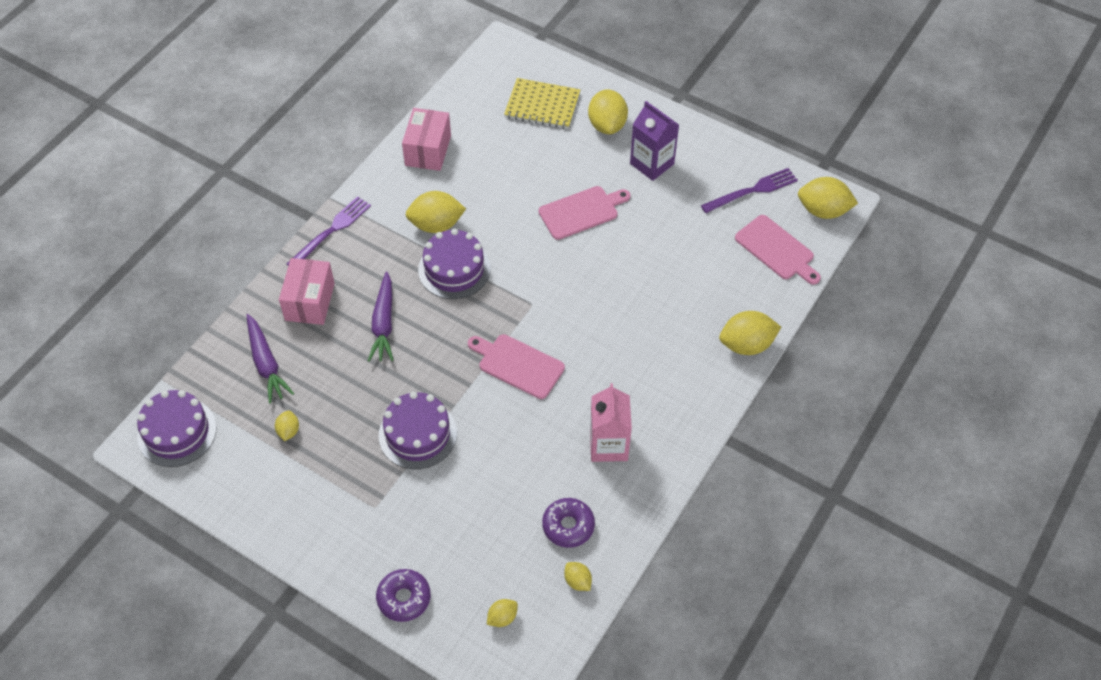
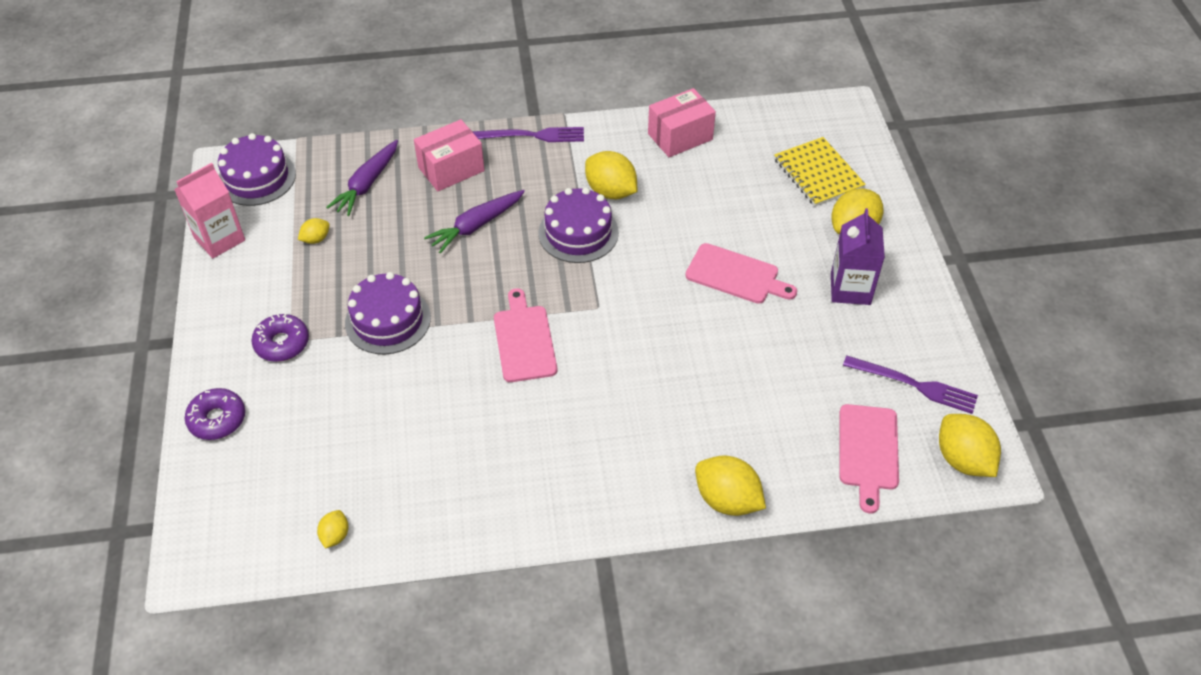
camera: 50 degrees right, 5 degrees down
yellow lemon [487,599,518,627] -> none
purple donut [542,498,595,548] -> purple donut moved to [251,314,309,362]
pink carton [590,383,632,462] -> pink carton moved to [174,163,245,258]

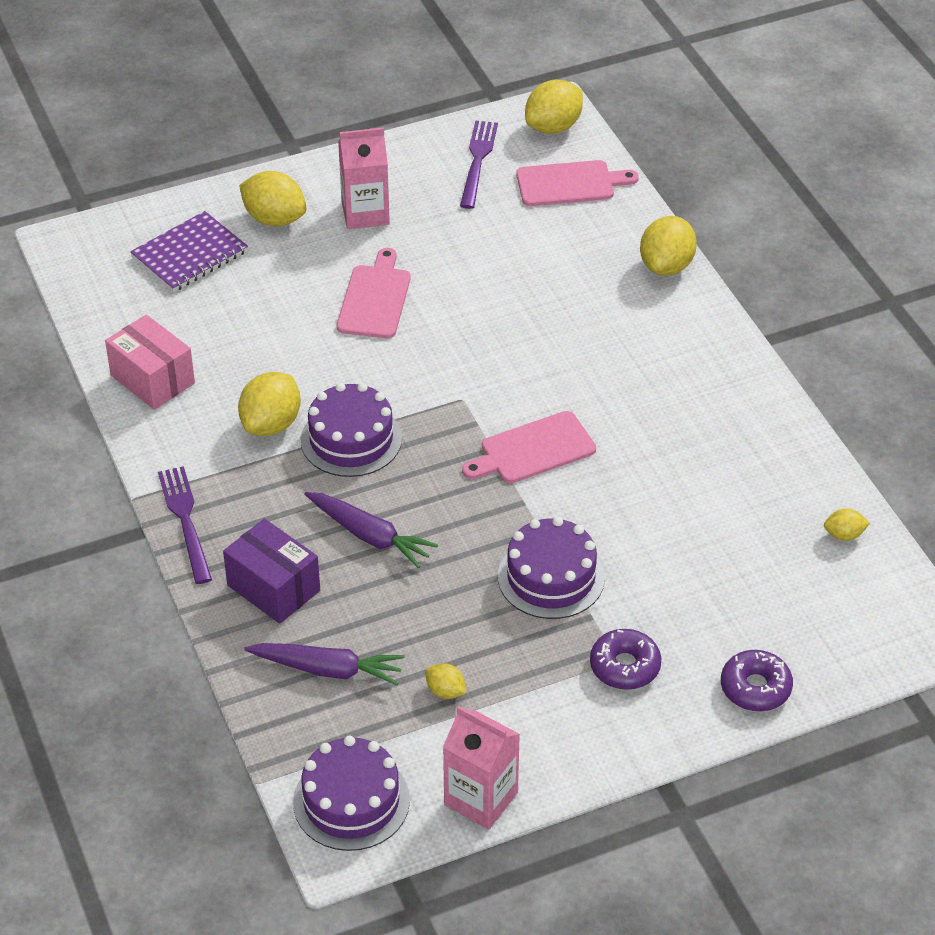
camera: 105 degrees left, 5 degrees down
pink box [414,119,485,191] -> purple box [223,519,320,624]
yellow notebook [774,137,866,206] -> purple notebook [130,211,248,292]
purple carton [831,208,885,305] -> pink carton [338,127,390,229]

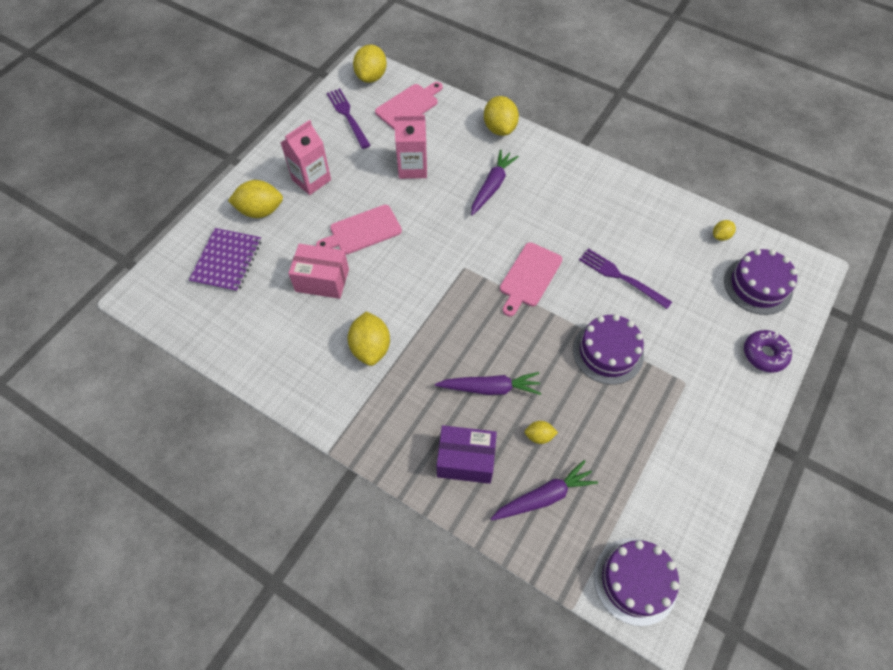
camera: 35 degrees left, 15 degrees up
pink box [105,315,195,410] -> pink box moved to [288,244,349,299]
purple fork [158,466,212,584] -> purple fork moved to [579,249,672,309]
purple cake [301,383,402,477] -> purple cake moved to [724,249,797,315]
pink cutting board [337,248,411,338] -> pink cutting board turned 90 degrees counterclockwise [316,205,402,255]
yellow lemon [425,663,466,699] -> yellow lemon moved to [525,421,558,444]
pink carton [443,706,520,830] -> pink carton moved to [394,115,427,179]
purple donut [590,629,661,690] -> none
none -> purple carrot [471,149,519,216]

